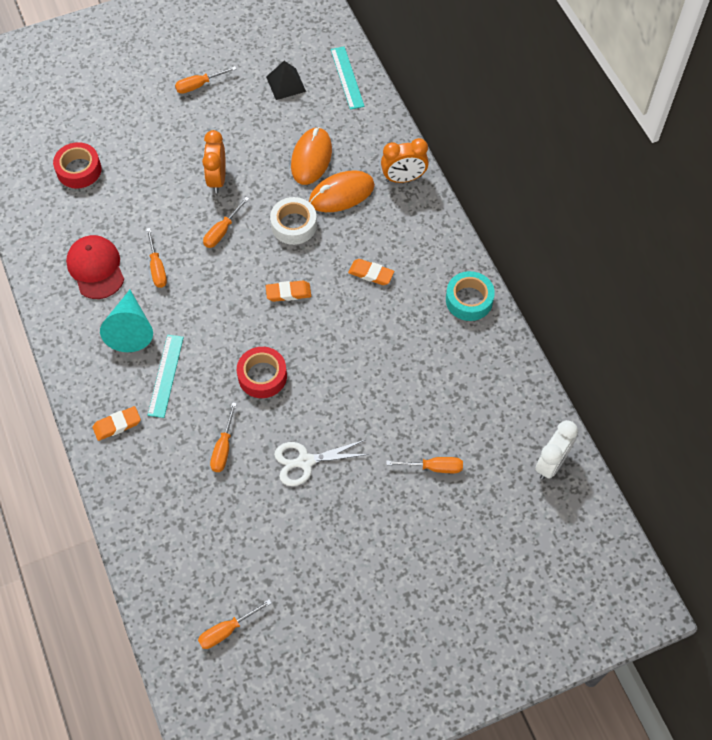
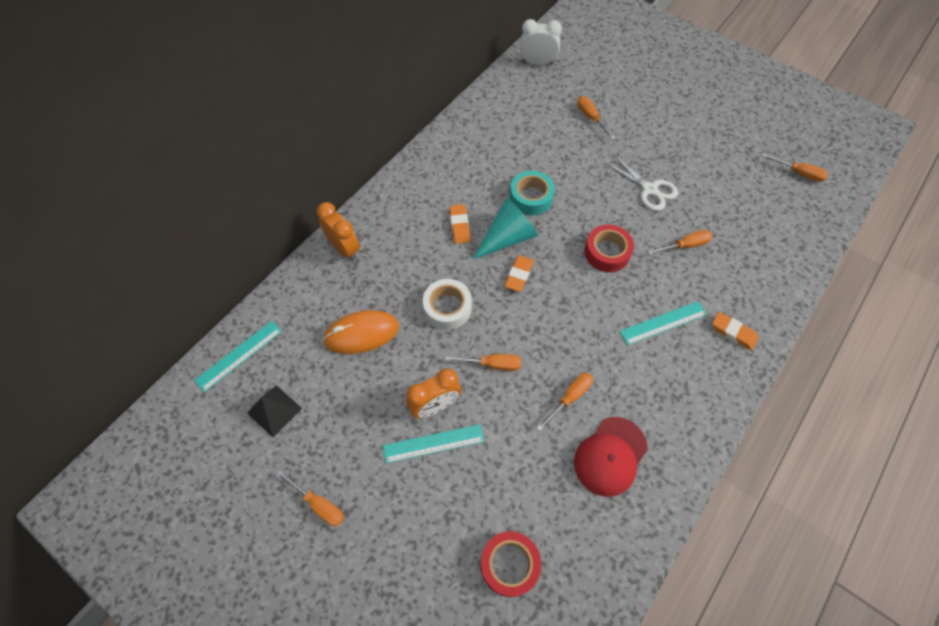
camera: 120 degrees left, 0 degrees up
turquoise cone [100,290,153,352] -> turquoise cone moved to [472,198,538,260]
orange eraser [266,280,311,302] -> orange eraser turned 60 degrees clockwise [505,255,534,292]
orange mouse [309,171,375,212] -> none
turquoise tape [446,271,495,321] -> turquoise tape moved to [509,171,555,215]
none -> turquoise ruler [383,424,485,463]

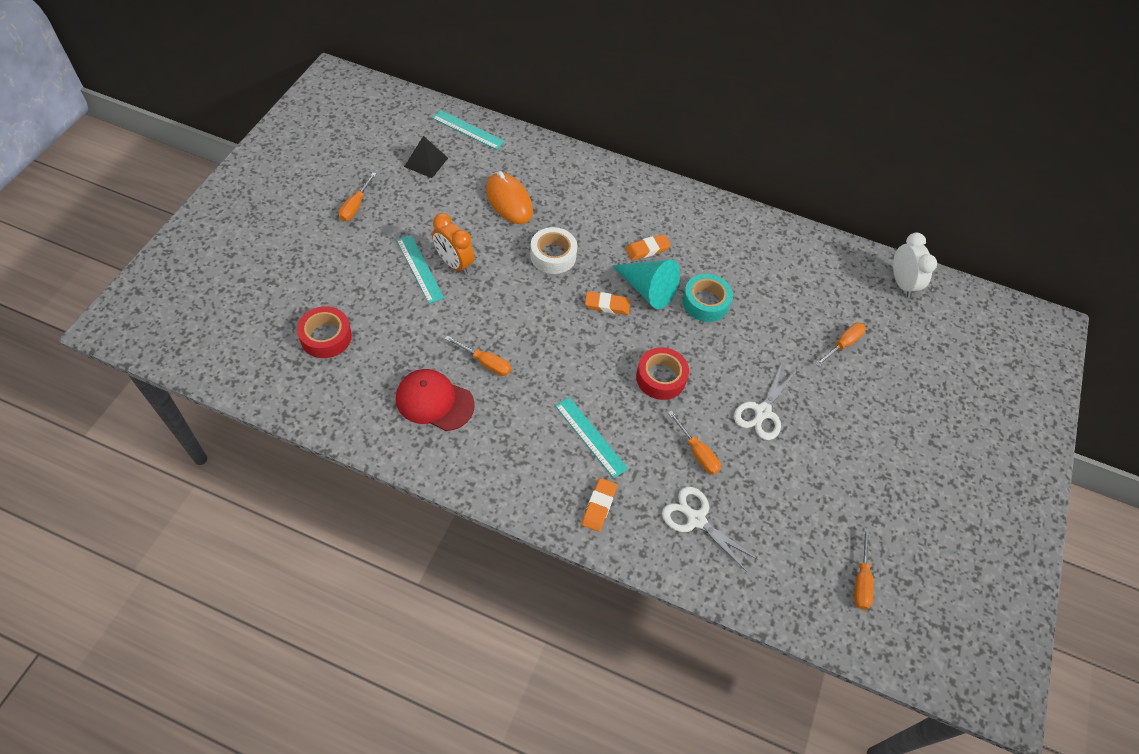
camera: 70 degrees right, 5 degrees down
orange clock [317,202,360,260] -> none
orange screwdriver [445,354,521,371] -> none
none -> white scissors [662,487,758,572]

